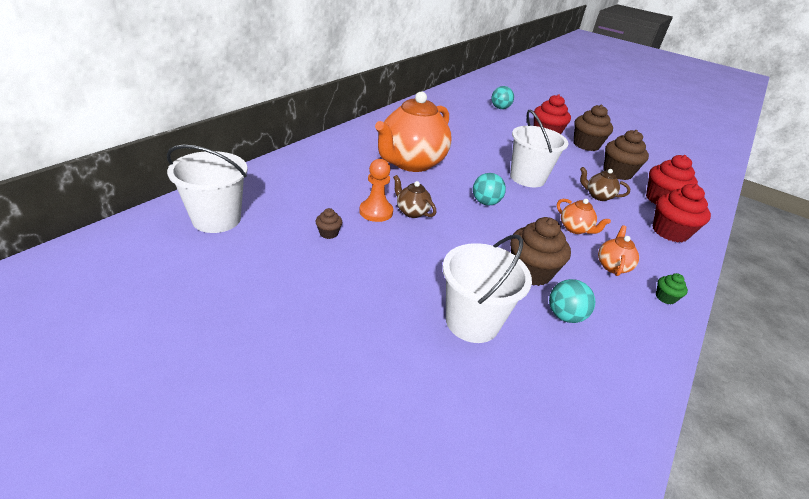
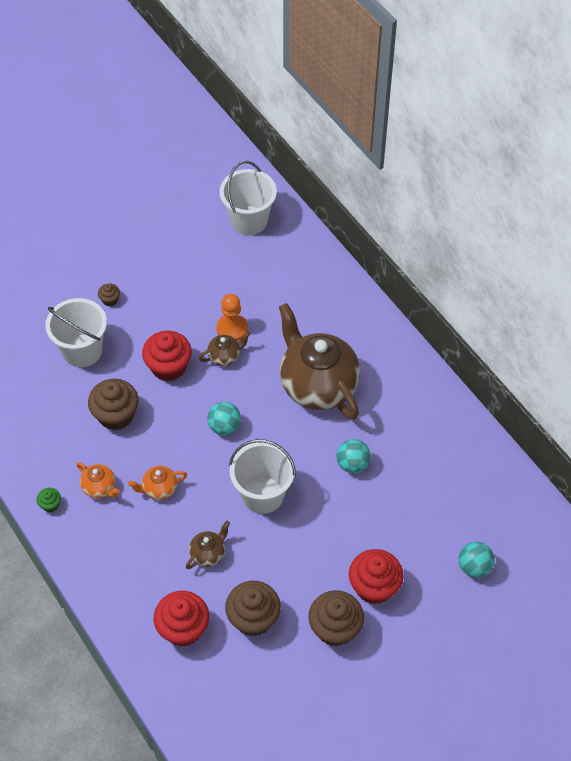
camera: 115 degrees right, 20 degrees up
brown cupcake [316,208,342,239] -> brown cupcake moved to [98,283,120,306]
orange teapot [375,92,451,172] -> brown teapot [279,303,360,420]
turquoise ball [549,279,595,323] -> turquoise ball moved to [336,439,371,473]
red cupcake [653,184,711,242] -> red cupcake moved to [142,331,192,381]

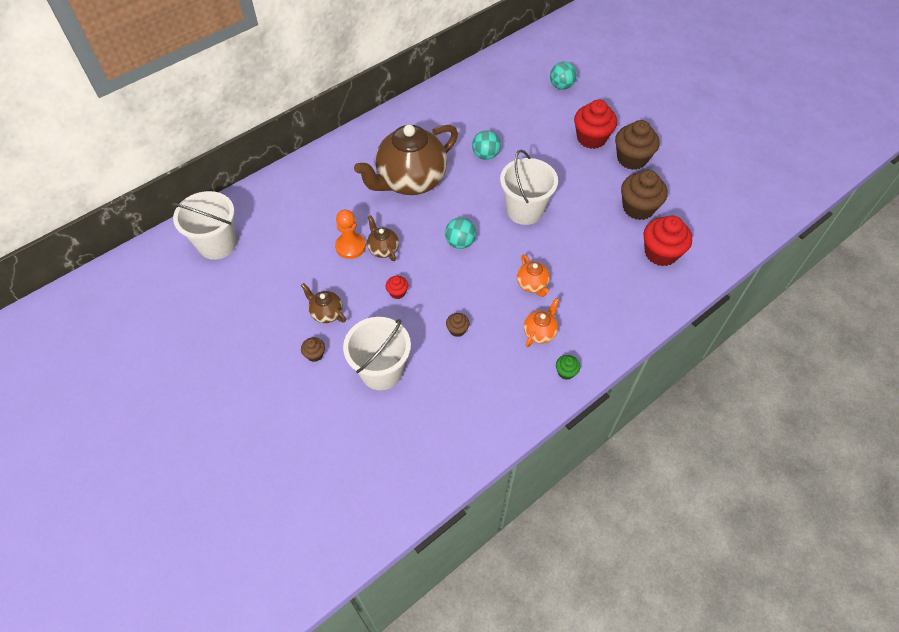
camera: 95 degrees left, 0 degrees up
brown cupcake [88,379,139,430] -> brown cupcake [446,313,470,337], size x0.47
red cupcake [142,331,192,381] -> red cupcake [386,276,408,299], size x0.47
brown teapot [186,521,230,569] -> brown teapot moved to [301,283,346,323]

